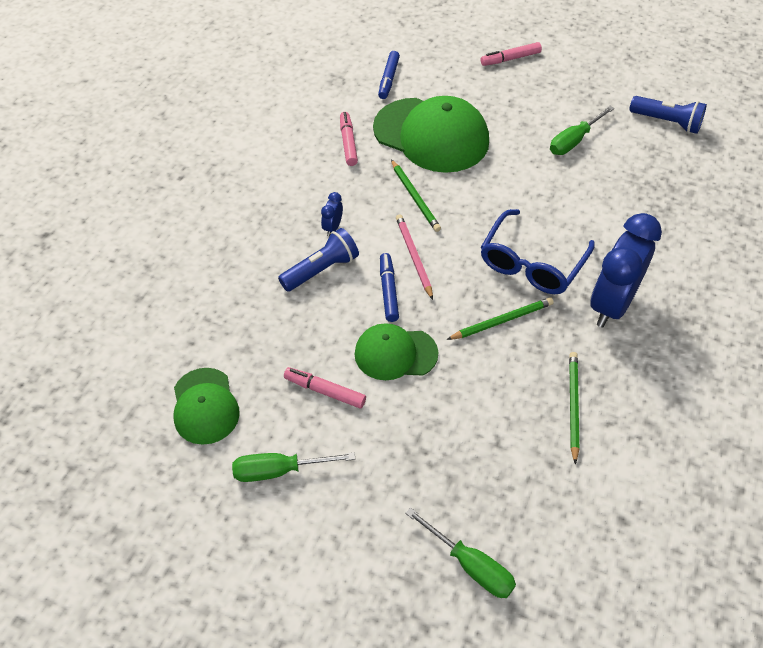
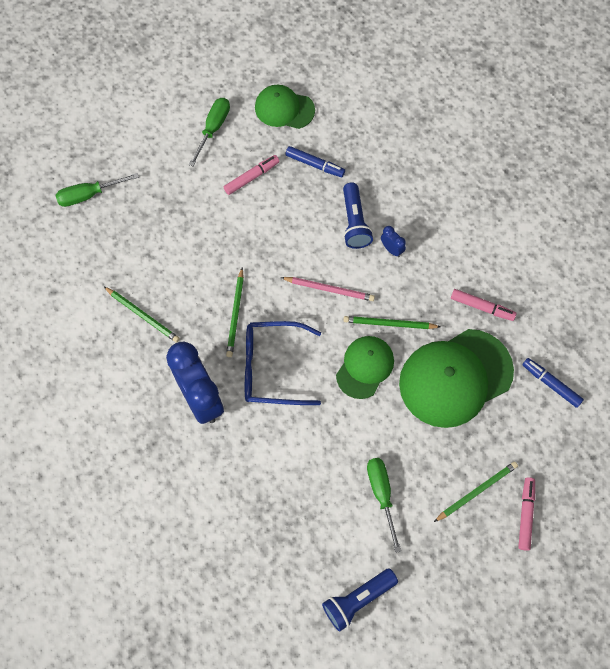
camera: 120 degrees right, 15 degrees up
green cap [355,323,438,380] -> green cap moved to [336,336,394,399]
blue marker [380,253,399,322] -> blue marker moved to [285,146,345,177]
blue glasses [481,209,595,294] -> blue glasses turned 60 degrees counterclockwise [245,321,321,405]
none -> green pencil [434,461,518,522]

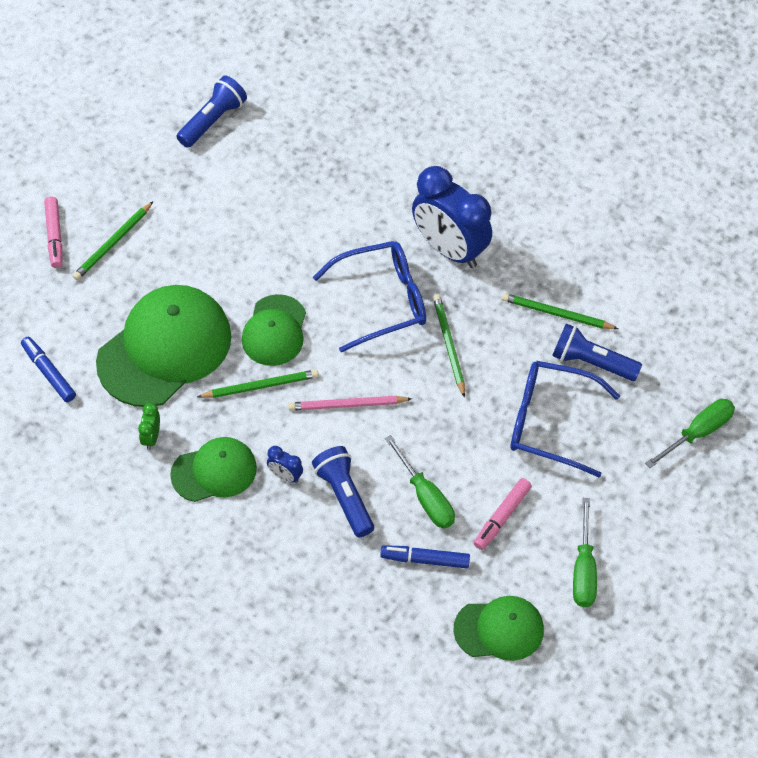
camera: 160 degrees right, 10 degrees down
green screwdriver [367,458,401,553] -> green screwdriver moved to [385,435,455,529]
pink marker [451,289,516,321] -> green clock [138,403,160,450]
blue marker [522,358,584,408] -> blue marker turned 150 degrees counterclockwise [21,337,76,402]
none -> green cap [170,437,257,502]
none -> blue glasses [510,361,620,477]
none -> blue flashlight [552,323,642,381]

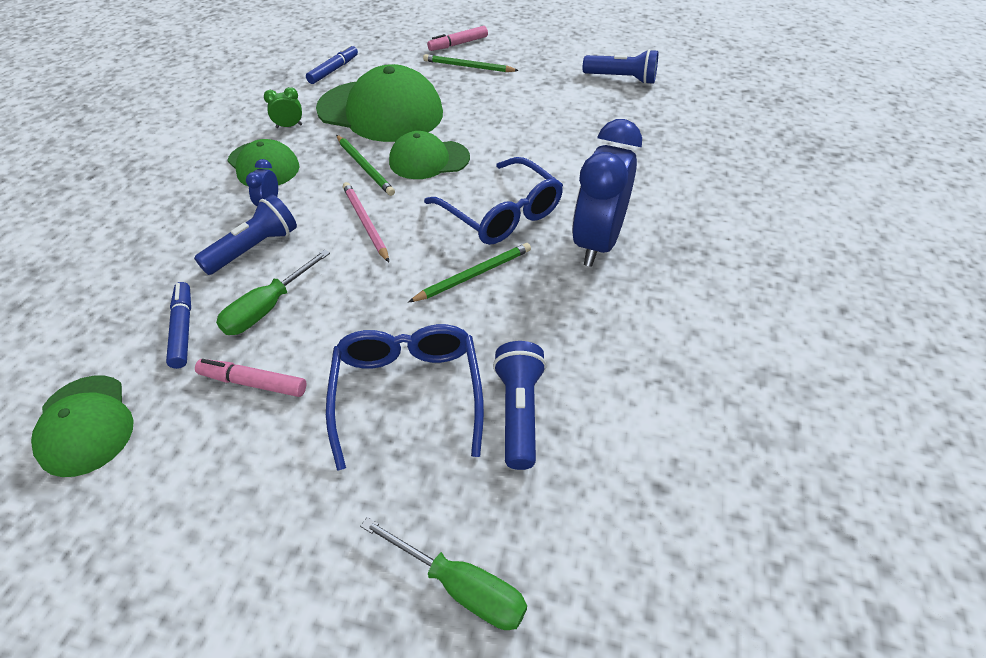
camera: 70 degrees right, 10 degrees down
green pencil [502,293,618,329] -> none
green screwdriver [573,498,597,607] -> none

